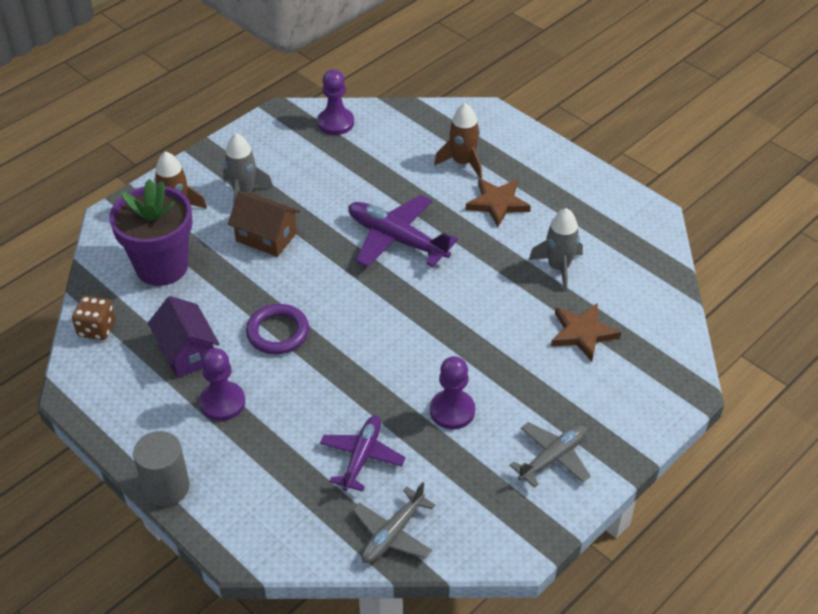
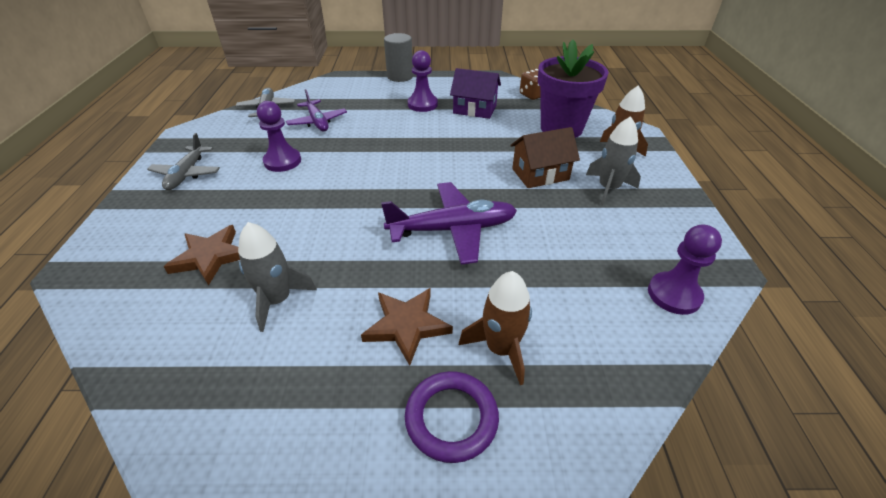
camera: 135 degrees right, 5 degrees down
purple ring [246,304,309,354] -> purple ring moved to [405,371,499,463]

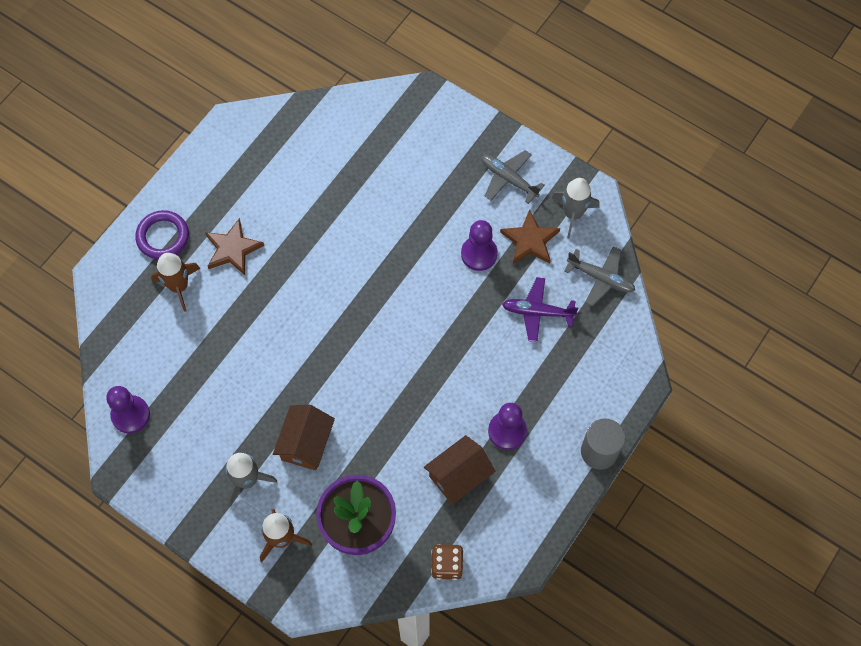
camera: 125 degrees right, 25 degrees up
brown star [164,225,240,285] -> brown star moved to [500,209,560,264]
grey rocket [238,222,317,332] -> grey rocket moved to [552,178,599,238]
purple plane [381,182,517,265] -> none
purple house [450,68,501,119] -> brown house [424,435,496,504]

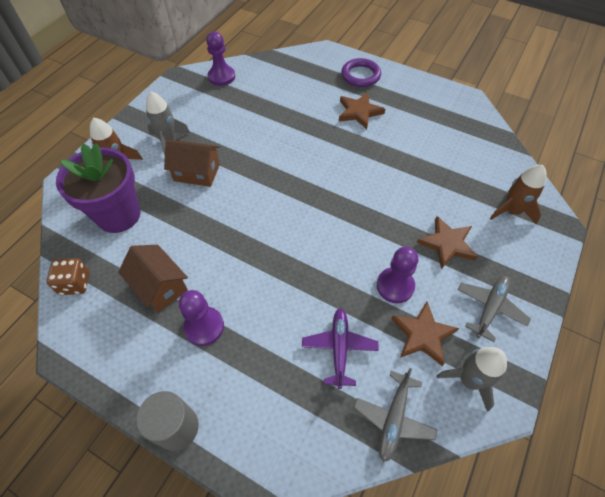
camera: 85 degrees right, 10 degrees down
brown rocket [151,253,201,312] -> brown rocket moved to [490,165,547,225]
none -> brown star [417,216,478,269]

